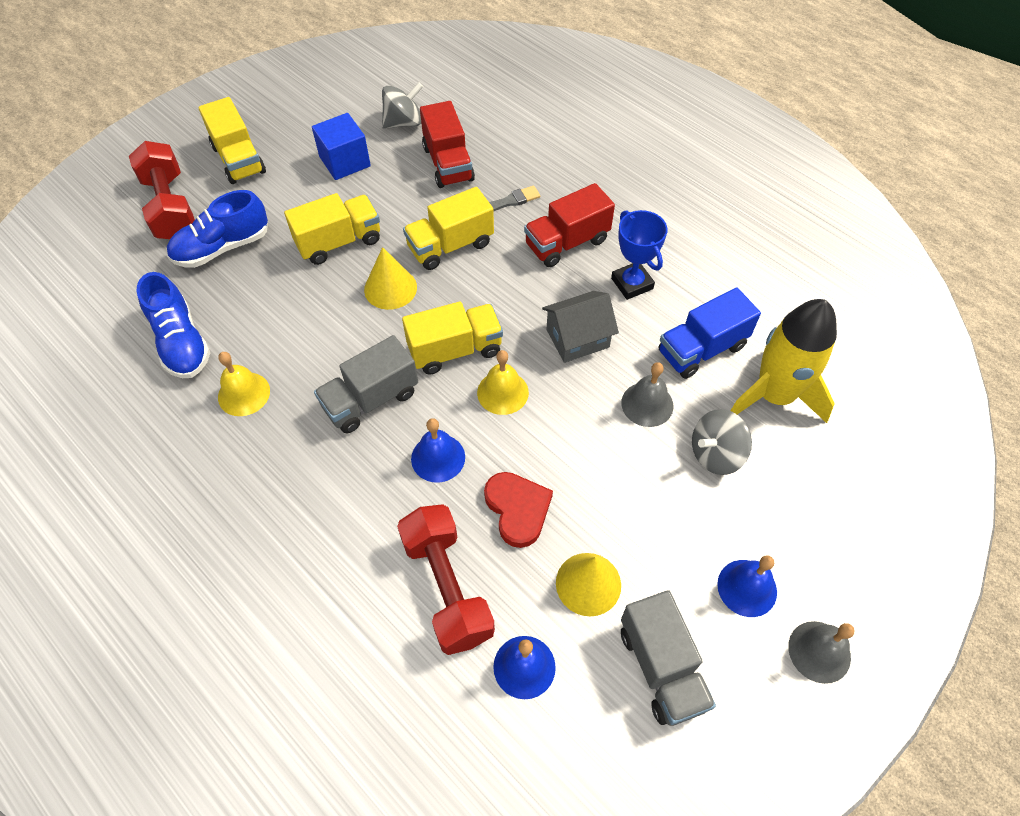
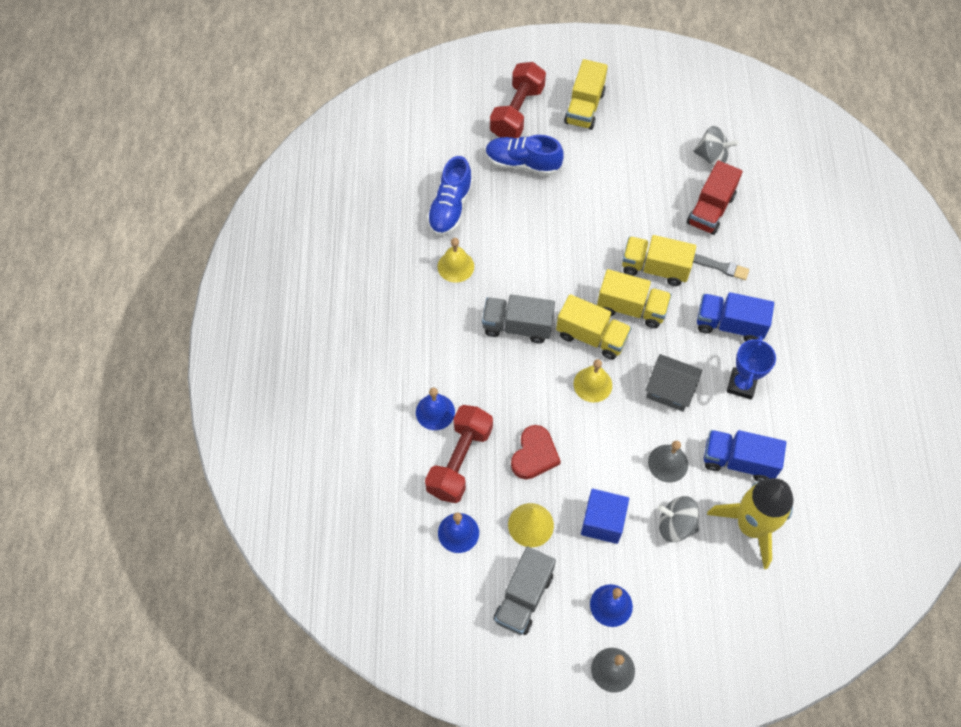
camera: 45 degrees right, 5 degrees up
yellow truck [284,193,380,265] -> yellow truck moved to [597,269,672,328]
blue cube [312,113,371,180] -> blue cube moved to [581,489,629,544]
yellow cone [364,247,417,310] -> none
blue bell [411,418,465,483] -> blue bell moved to [416,388,455,430]
red truck [524,183,615,267] -> blue truck [697,292,774,342]

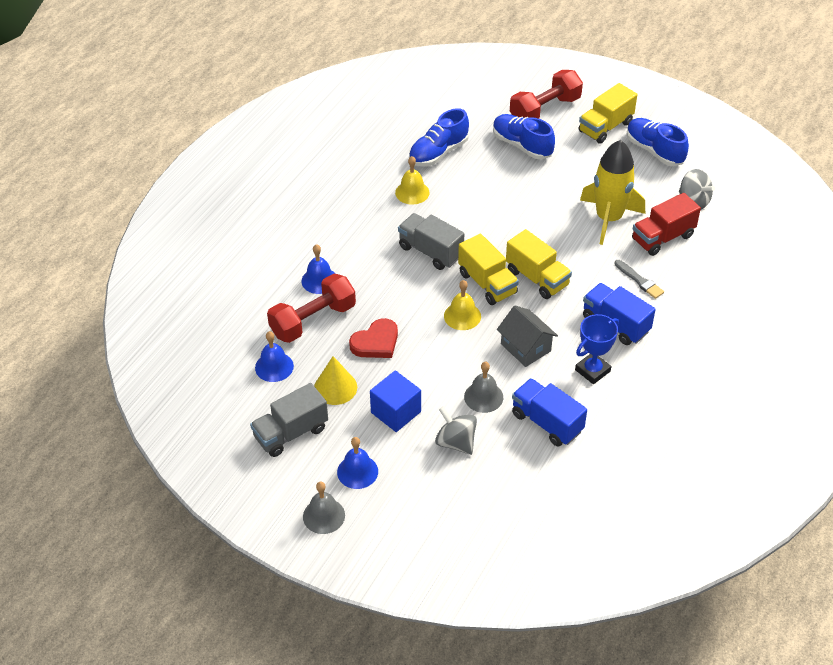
camera: 30 degrees right, 15 degrees down
yellow truck [622,235,696,286] -> none
yellow rocket [707,478,793,569] -> yellow rocket moved to [580,140,645,245]
none -> blue shoe [626,118,689,166]

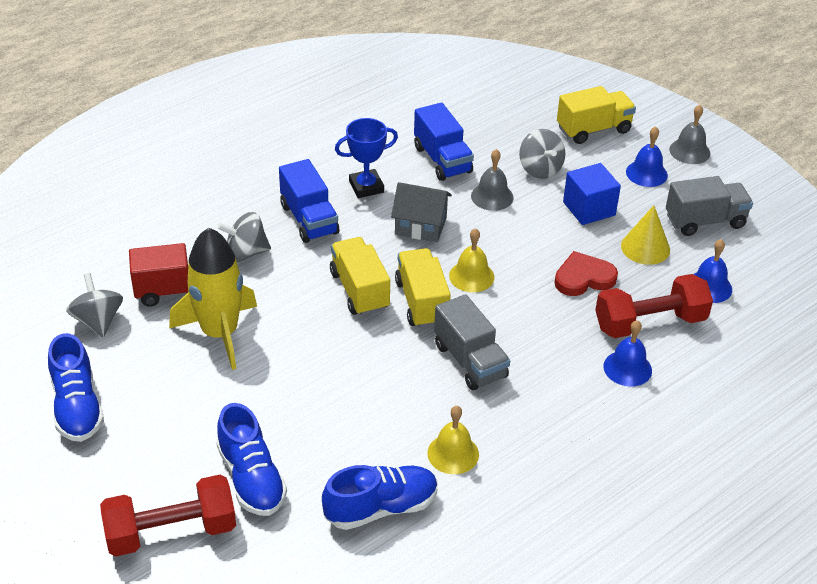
camera: 160 degrees left, 5 degrees down
grey house [497,306,558,367] -> grey house turned 60 degrees counterclockwise [391,182,452,242]
yellow truck [579,83,637,144] -> yellow truck moved to [557,86,636,144]
grey brush [614,260,664,299] -> grey spinning top [217,212,271,262]

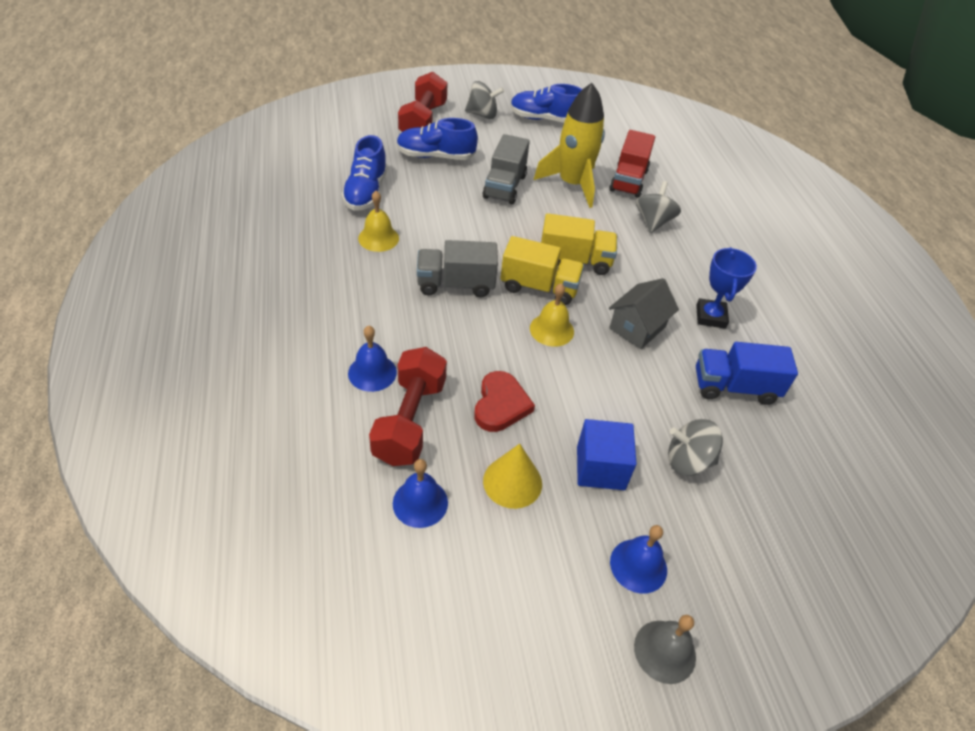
camera: 115 degrees right, 5 degrees up
grey spinning top [66,273,123,337] -> grey spinning top moved to [465,81,504,119]
blue truck [279,159,339,243] -> none
grey bell [471,149,514,211] -> none
yellow truck [557,86,636,144] -> none
grey truck [666,176,753,236] -> grey truck moved to [483,134,530,204]

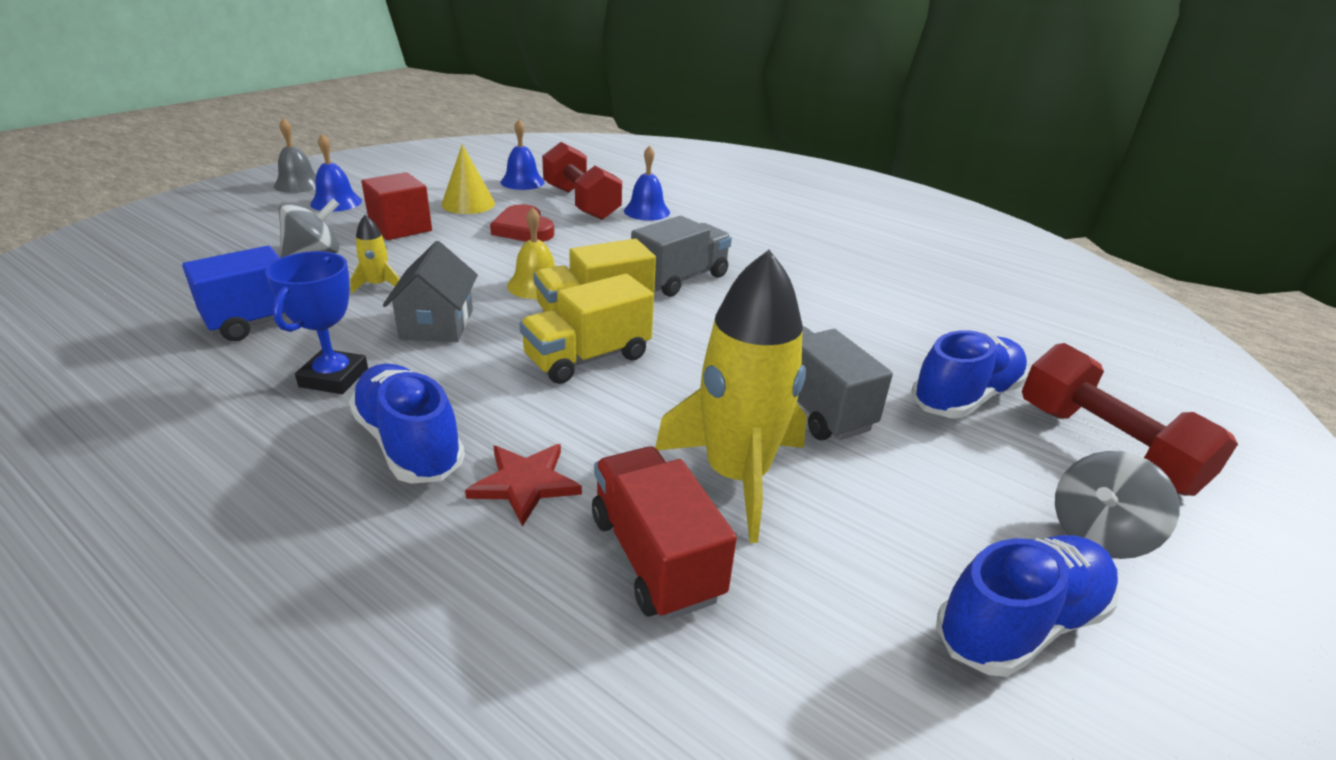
camera: 140 degrees right, 15 degrees down
blue shoe [341,135,387,211] -> blue shoe moved to [349,364,465,484]
yellow bell [358,191,399,252] -> none
blue cube [577,419,637,490] -> red cube [361,172,432,240]
grey spinning top [636,181,681,233] -> red star [465,444,582,527]
blue trophy [696,247,757,329] -> blue trophy turned 45 degrees clockwise [265,251,368,394]
none -> yellow rocket [350,215,400,293]

